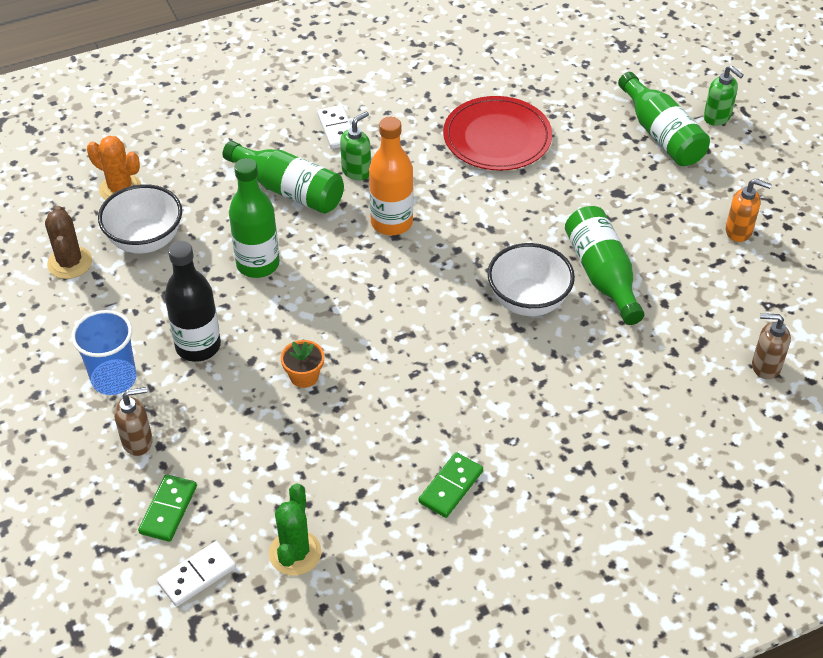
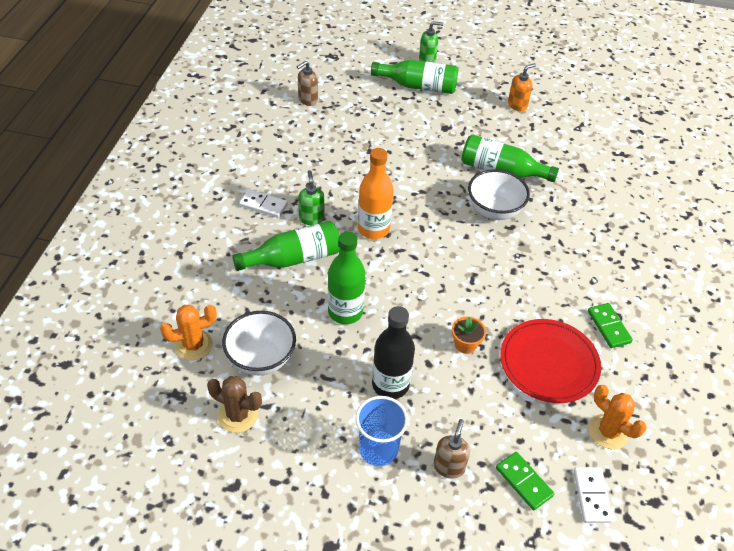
camera: 55 degrees left, 0 degrees up
green cactus [269,483,322,576] -> orange cactus [589,385,646,449]
red plate [443,96,552,171] -> red plate moved to [500,319,601,403]
brown soap dispenser [752,313,791,380] -> brown soap dispenser moved to [296,61,318,106]

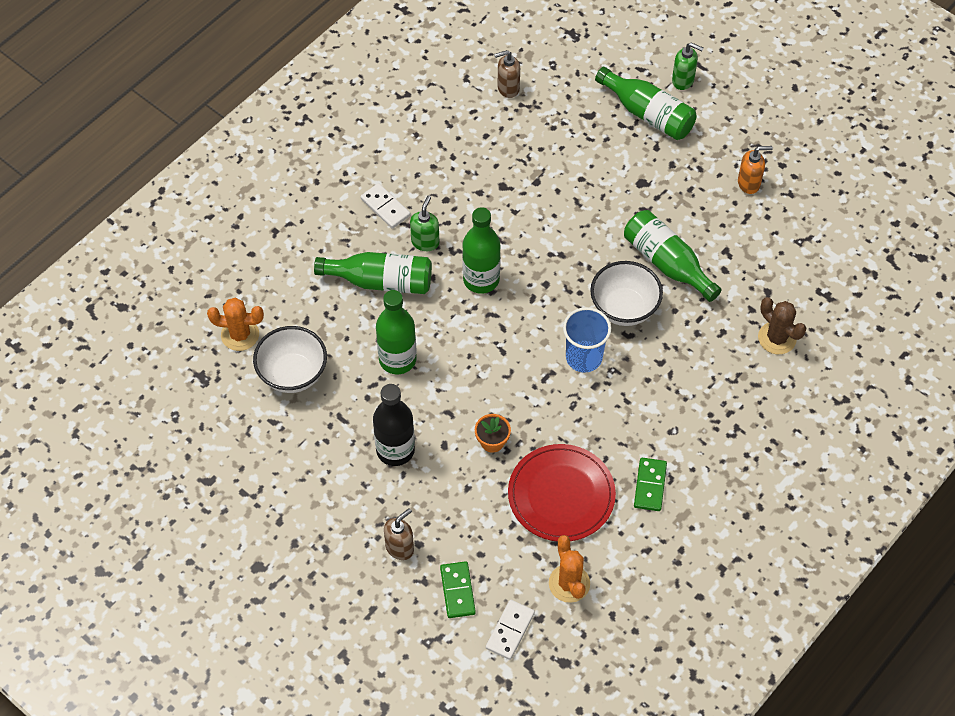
camera: 30 degrees right, 10 degrees up
brown cactus [207,376,262,433] -> brown cactus moved to [758,297,806,354]
blue cup [355,396,408,466] -> blue cup moved to [563,307,611,373]
orange bottle [358,148,394,239] -> green bottle [462,207,501,294]

